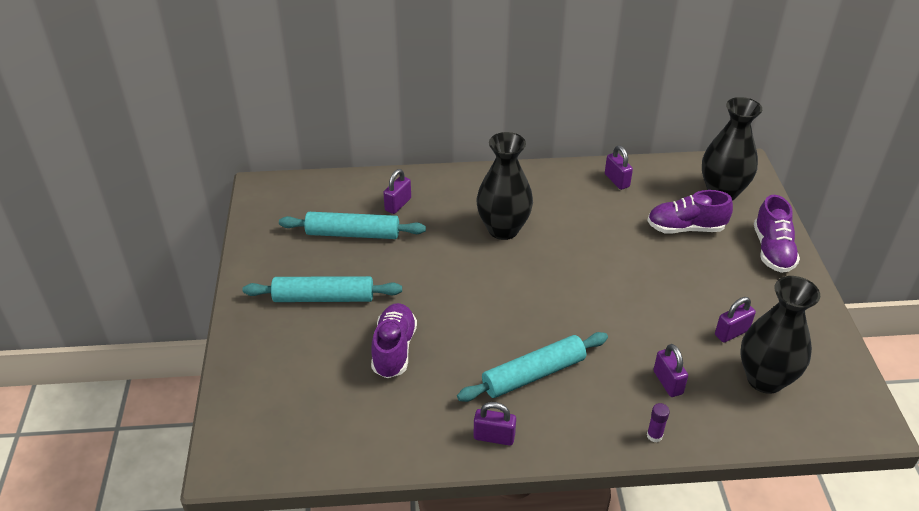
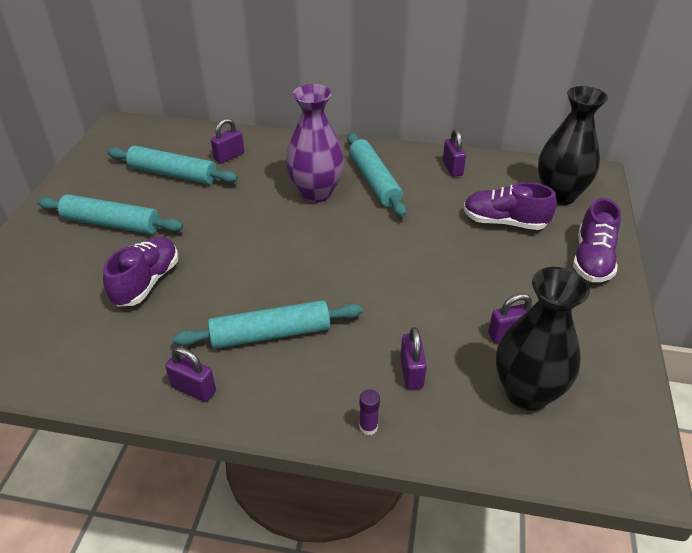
camera: 15 degrees right, 0 degrees up
black vase [477,132,533,240] -> purple vase [286,84,344,203]
none -> turquoise rolling pin [347,133,407,217]

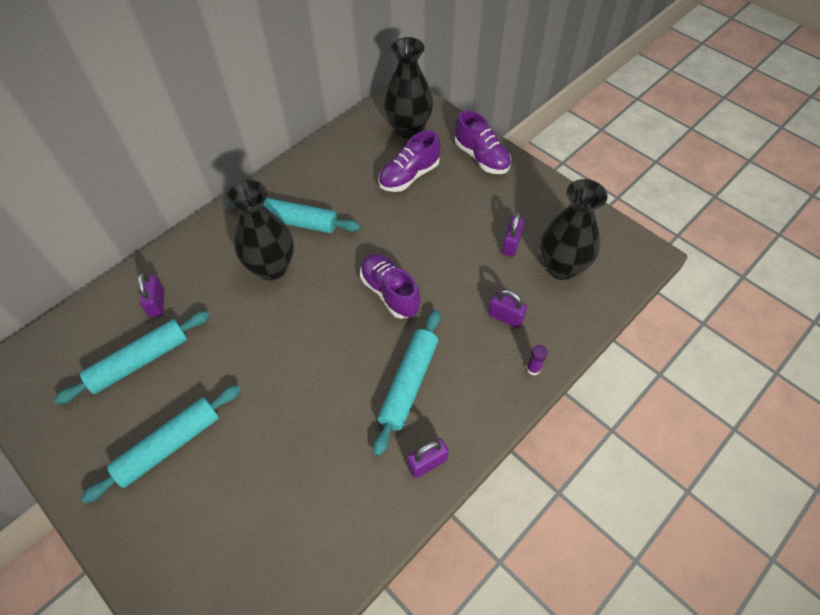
camera: 55 degrees left, 15 degrees up
purple shoe [103,236,178,307] -> purple shoe moved to [360,254,420,319]
purple vase [286,84,344,203] -> black vase [227,180,294,280]
purple padlock [443,129,466,177] -> none

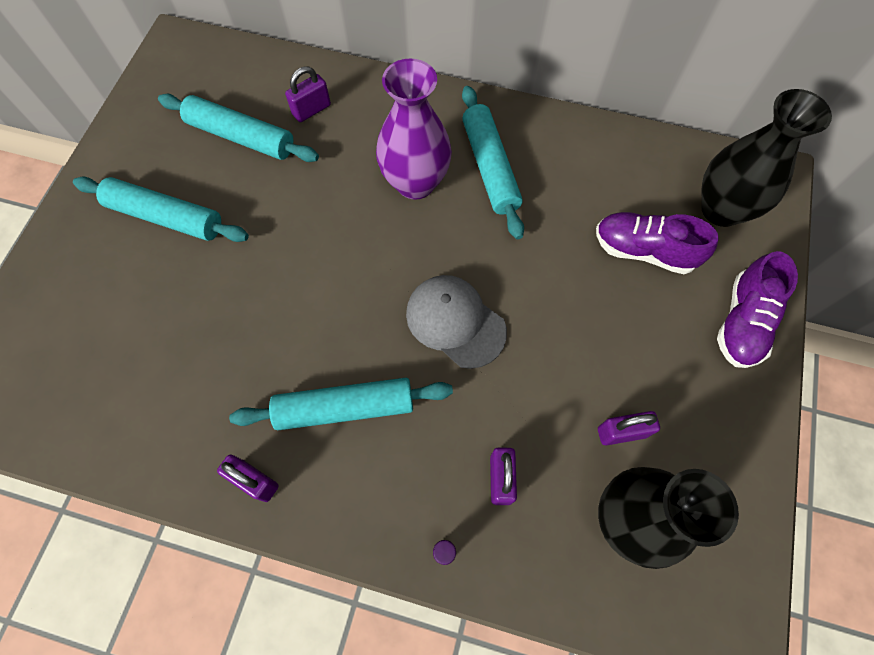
camera: 60 degrees right, 10 degrees up
black vase [227,180,294,280] -> purple vase [376,59,452,200]
purple shoe [360,254,420,319] -> grey cap [406,275,507,369]

